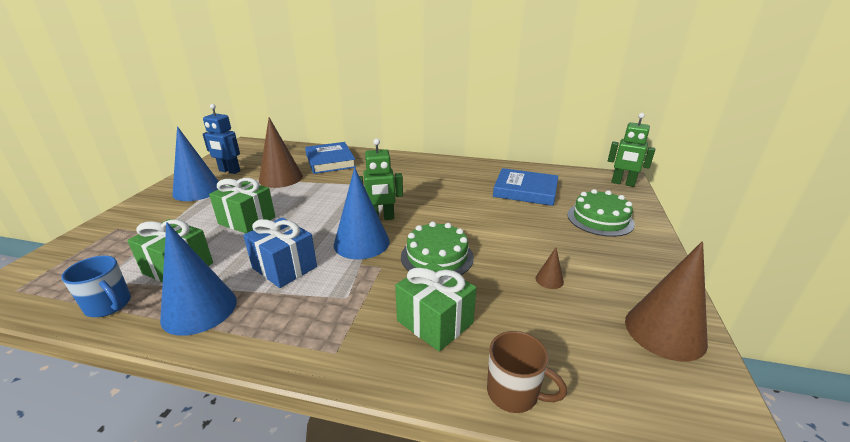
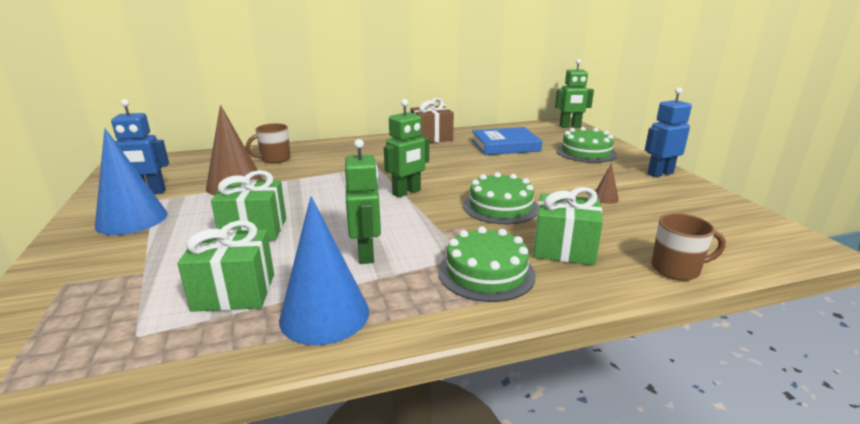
camera: 30 degrees left, 5 degrees down
blue mug [61,256,131,317] -> none
blue gift [243,217,317,288] -> green robot [345,139,381,264]
blue book [305,142,356,174] -> brown mug [246,123,290,163]
blue cone [334,167,390,259] -> none
brown cone [625,241,708,361] -> none
none -> brown gift [410,98,454,143]
none -> green cake [438,226,536,302]
none -> blue robot [645,87,692,177]

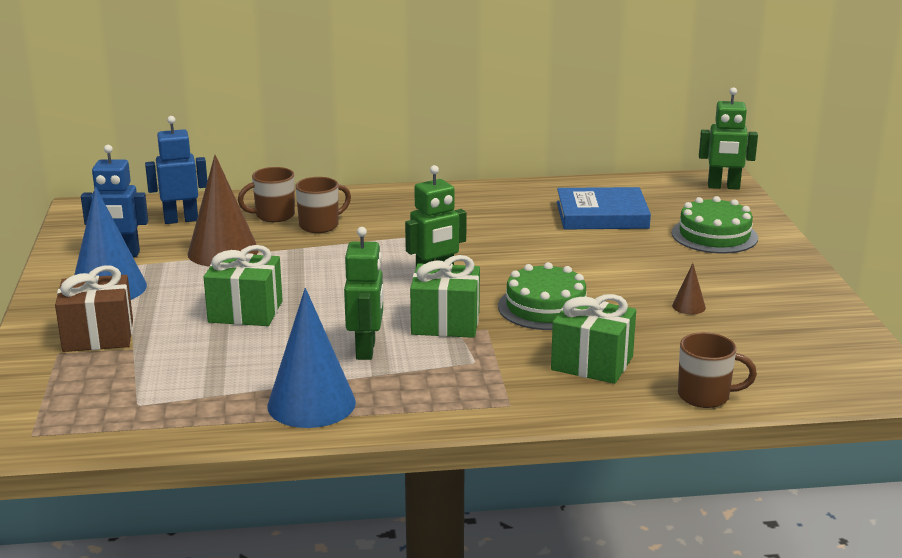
camera: 10 degrees right, 0 degrees up
green gift [177,220,274,312] -> green gift moved to [410,255,480,338]
brown gift [410,98,454,143] -> brown gift moved to [55,265,133,352]
green cake [438,226,536,302] -> none
blue robot [645,87,692,177] -> blue robot moved to [145,116,207,224]
none -> brown mug [295,177,351,233]

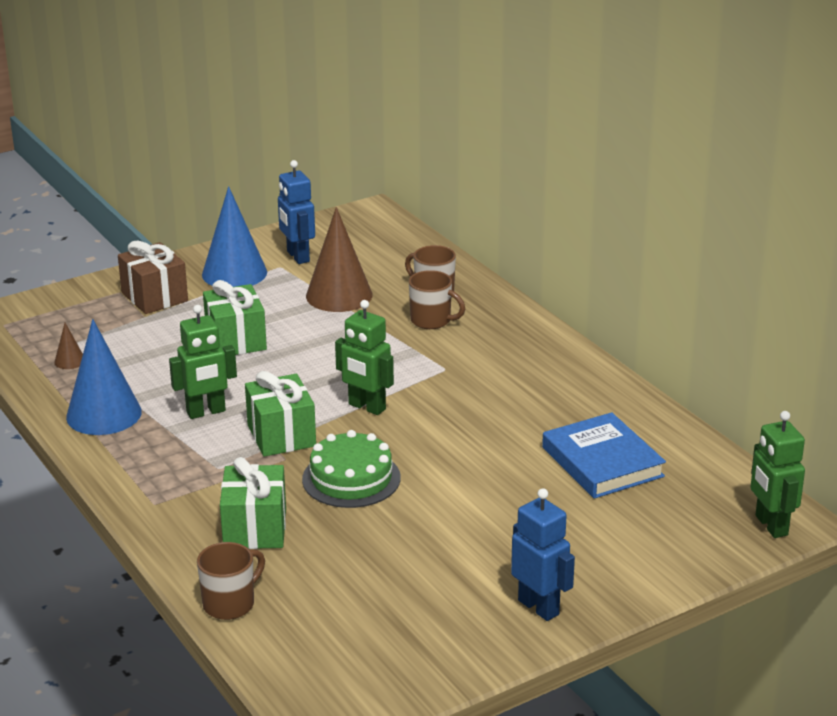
camera: 65 degrees right, 5 degrees up
blue robot [145,116,207,224] -> blue robot moved to [511,488,575,621]
green cake [672,196,758,254] -> none
brown cone [672,263,706,315] -> brown cone moved to [54,323,83,369]
brown mug [678,332,757,408] -> brown mug turned 120 degrees counterclockwise [197,542,265,620]

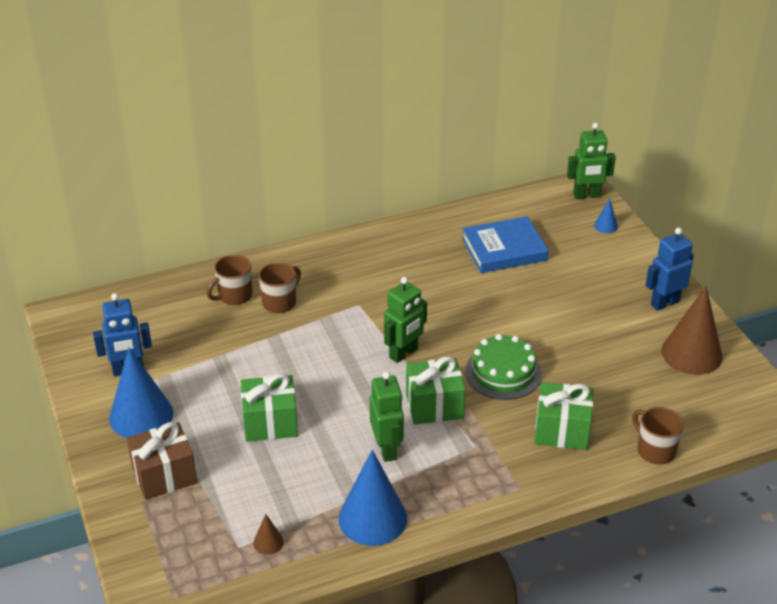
camera: 80 degrees left, 10 degrees up
brown cone [306,207,372,312] -> brown cone moved to [661,286,723,375]
none -> blue cone [594,199,618,233]

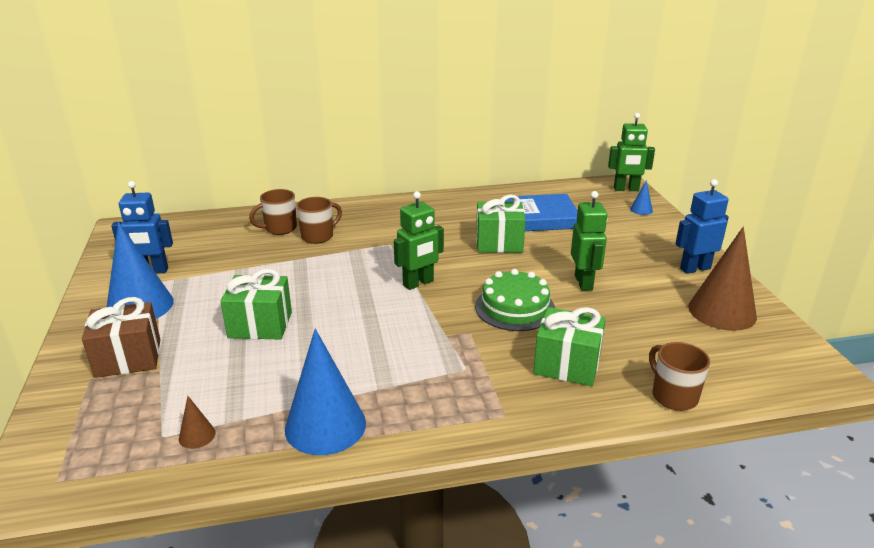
camera: 10 degrees right, 10 degrees down
green robot [370,371,404,462] -> green robot moved to [571,191,608,291]
green gift [406,356,466,425] -> green gift moved to [476,194,526,253]

